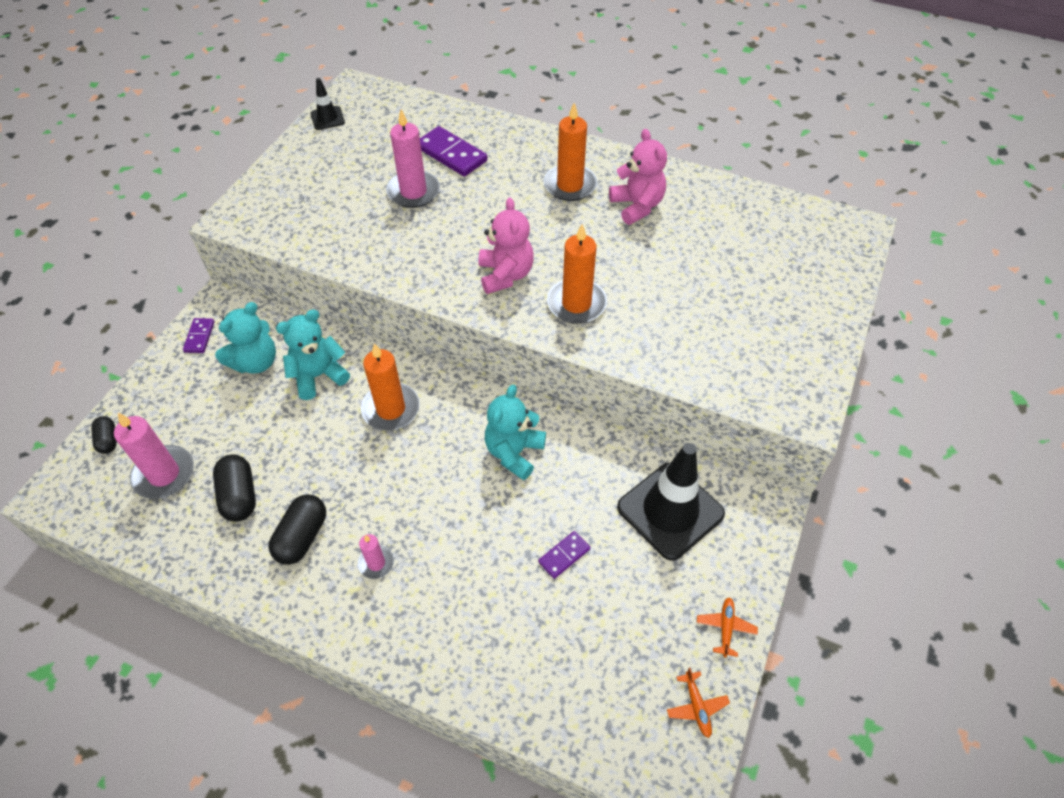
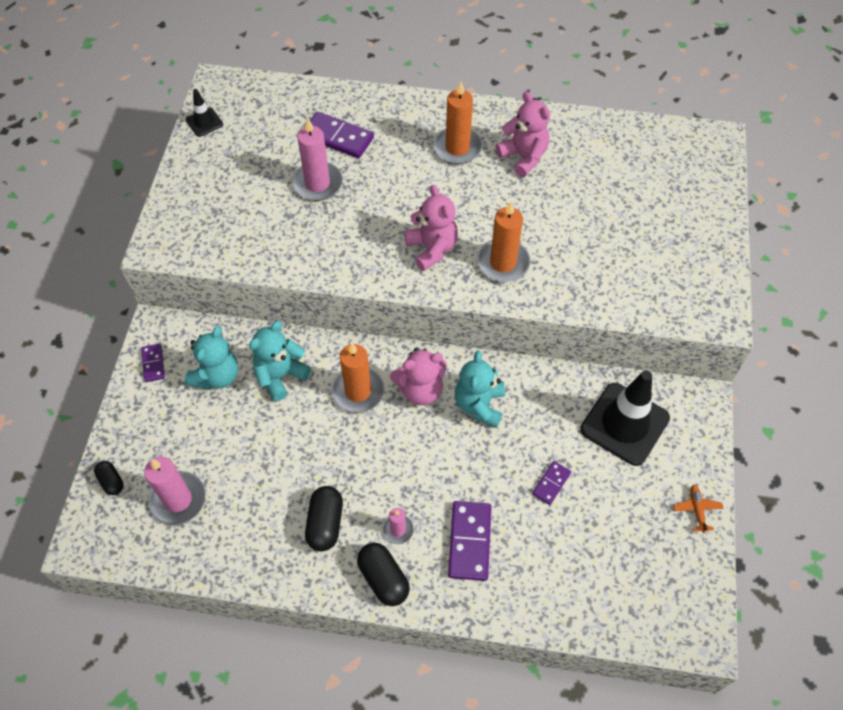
camera: 15 degrees left, 5 degrees up
black capsule [213,454,256,522] -> black capsule moved to [357,543,410,606]
orange plane [667,668,730,738] -> none
none -> pink teddy bear [390,347,447,405]
none -> purple domino [448,501,492,581]

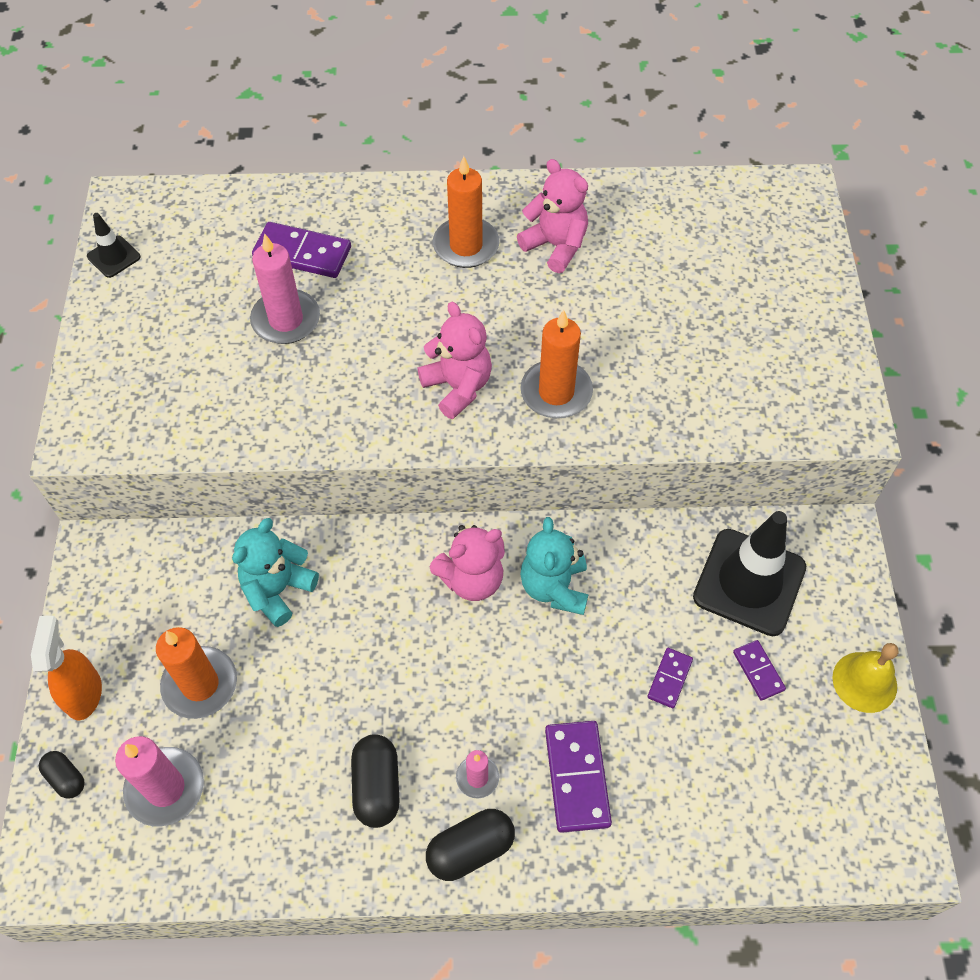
camera: 10 degrees left, 0 degrees up
purple domino [141,344,165,382] -> purple domino moved to [733,640,786,701]
turquoise teddy bear [185,326,238,390] -> none
orange candle [331,343,385,413] -> orange candle moved to [156,627,237,719]
black capsule [357,543,410,606] -> black capsule turned 75 degrees counterclockwise [426,809,515,881]
orange plane [673,485,724,533] -> yellow bell [832,643,898,713]
none -> orange spray bottle [31,616,102,720]

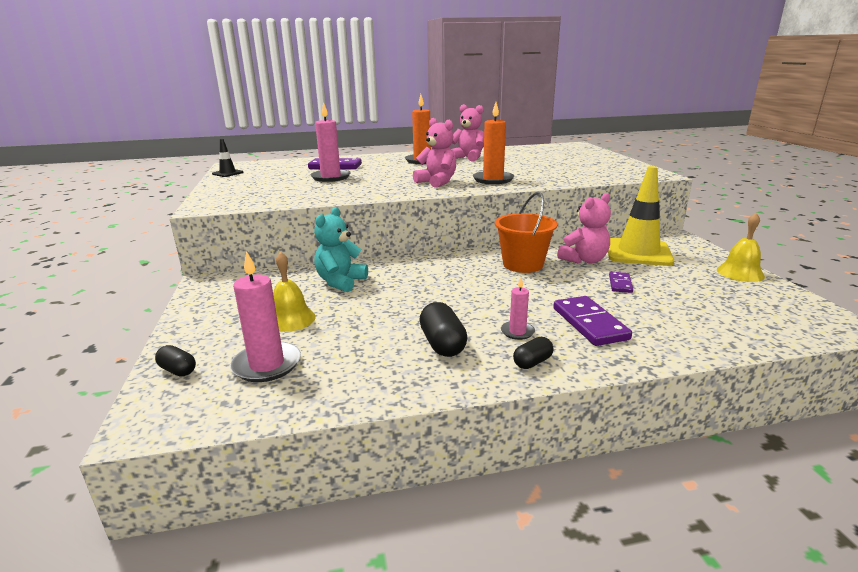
camera: 10 degrees left, 35 degrees down
orange spray bottle [31,616,102,720] -> none
orange candle [156,627,237,719] -> yellow bell [273,251,316,332]
black capsule [426,809,515,881] -> black capsule [513,337,554,369], size x0.61
pink teddy bear [430,525,505,601] -> pink teddy bear moved to [557,193,611,264]
turquoise teddy bear [520,517,588,615] -> orange bucket [495,192,557,273]
black traffic cone [693,511,806,636] -> yellow traffic cone [608,166,674,266]
purple domino [733,640,786,701] -> none

